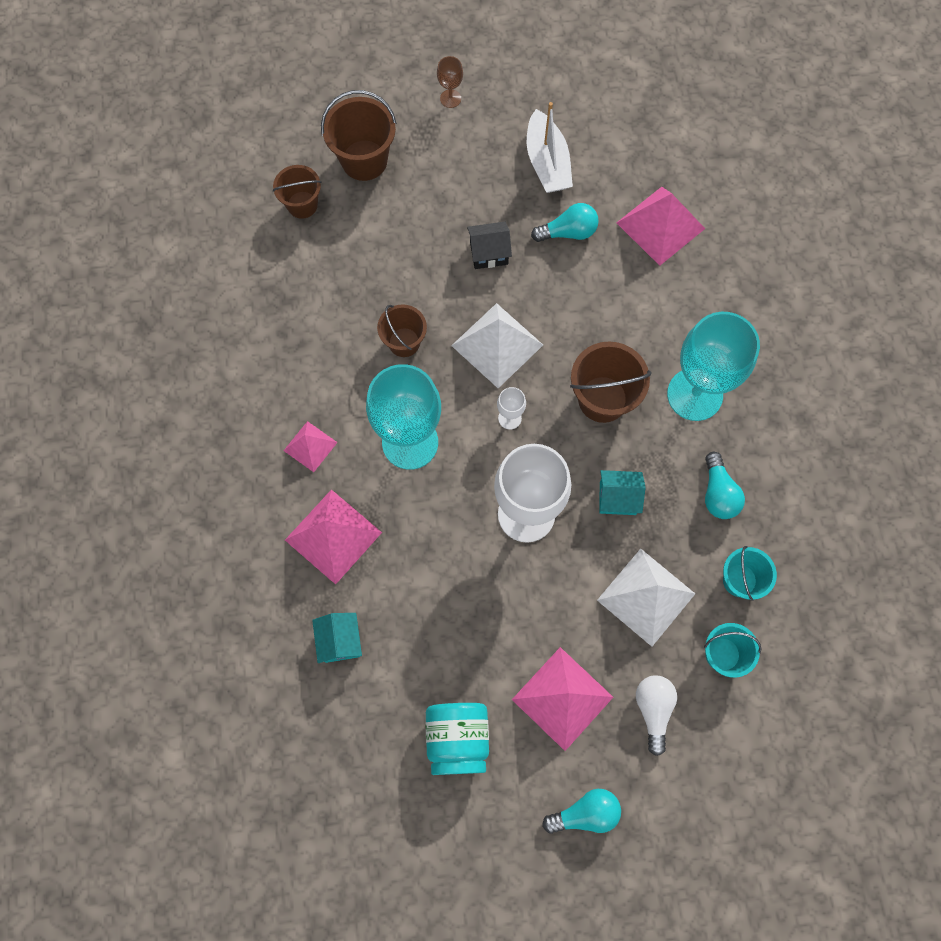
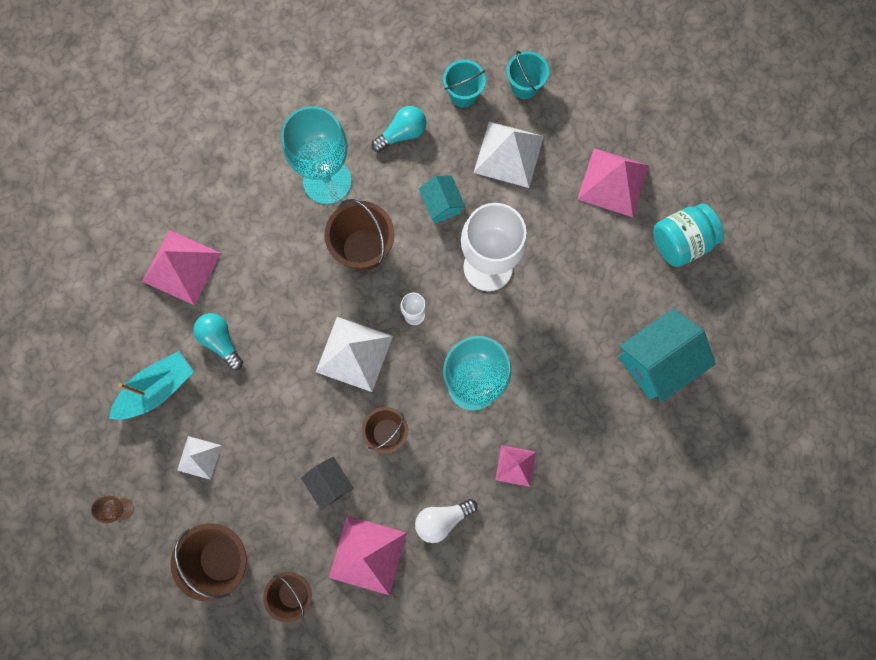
camera: 115 degrees left, 5 degrees up
pink pyramid [285,489,382,584] -> pink pyramid moved to [329,516,407,595]
turquoise house [312,613,362,663] -> turquoise house [618,309,716,403], size x1.81
black house [467,222,512,269] -> black house moved to [301,456,354,510]
white boat [527,102,573,193] -> turquoise boat [109,351,194,420]
turquoise light bulb [542,789,621,834] -> none
white light bulb [636,676,677,756] -> white light bulb moved to [415,499,478,543]
none -> white pyramid [177,436,222,480]

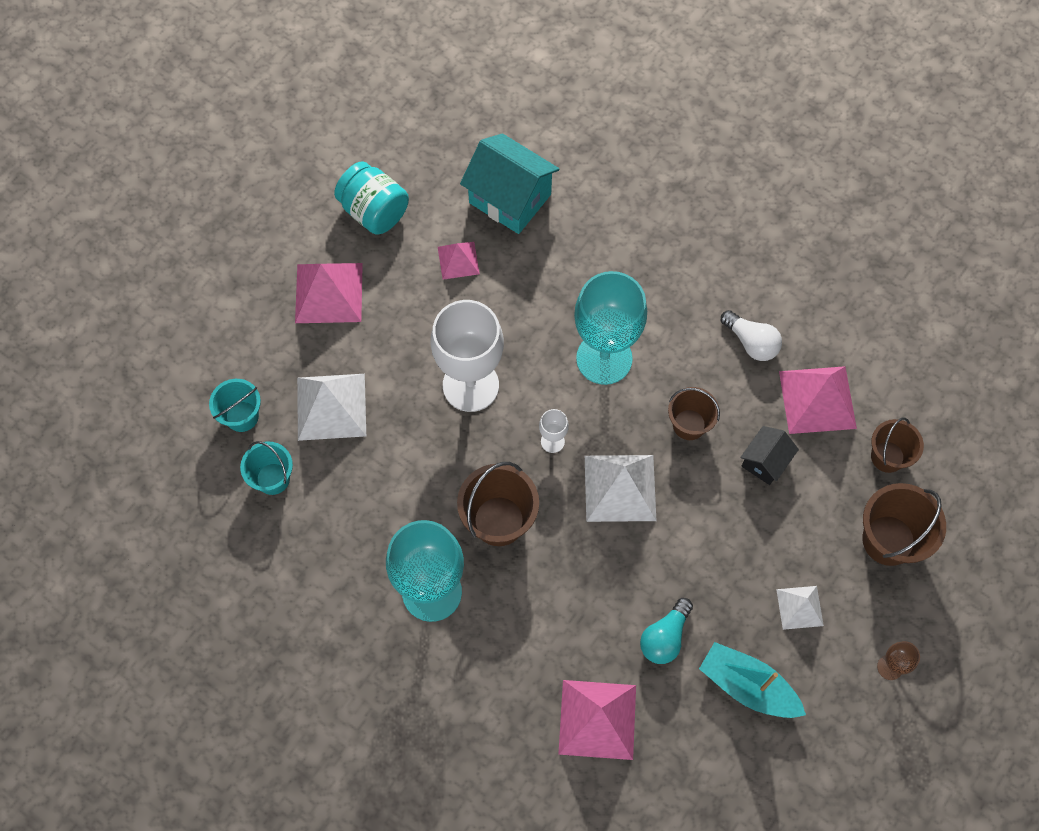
camera: 110 degrees left, 10 degrees down
turquoise light bulb [371,106,426,152] -> none
turquoise house [419,176,465,223] -> none
pink pyramid [495,445,536,487] -> pink pyramid moved to [438,242,480,280]

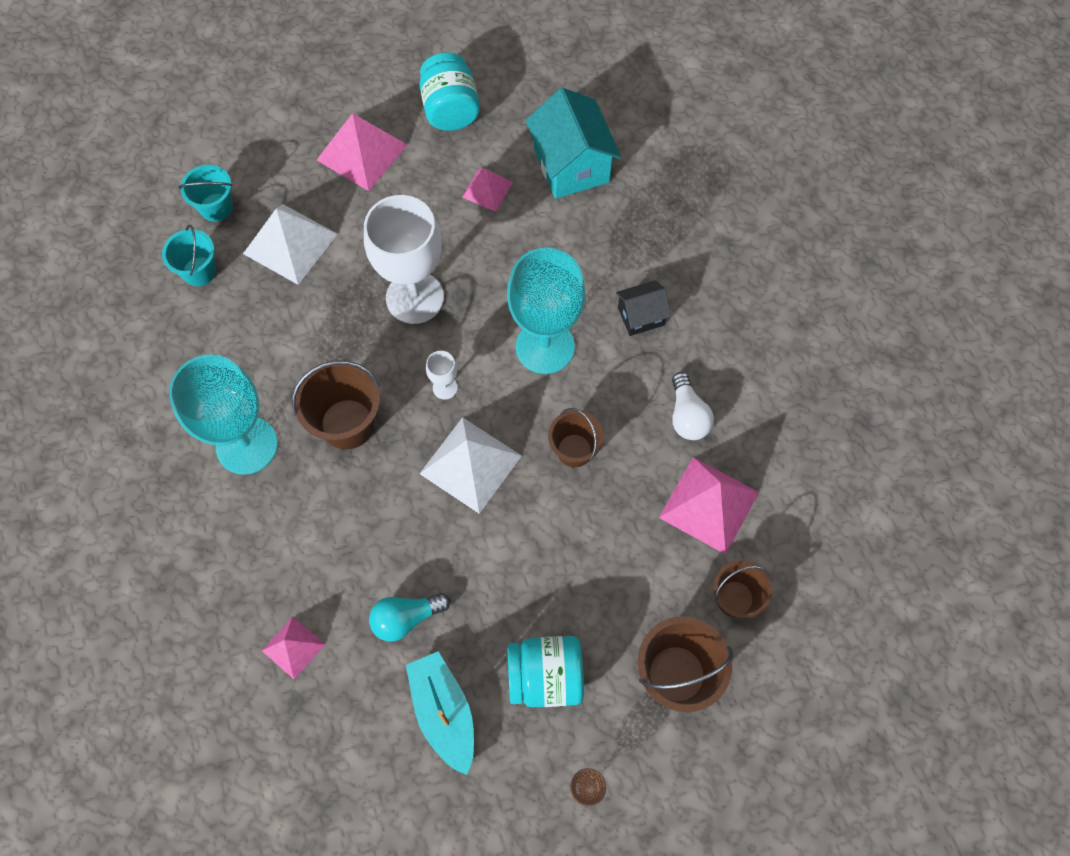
camera: 35 degrees right, 0 degrees up
pink pyramid [558,680,636,760] -> pink pyramid [262,616,325,679], size x0.57
black house [740,426,799,485] -> black house moved to [616,280,671,336]
white pyramid [776,586,824,630] -> turquoise jar [508,636,584,707]

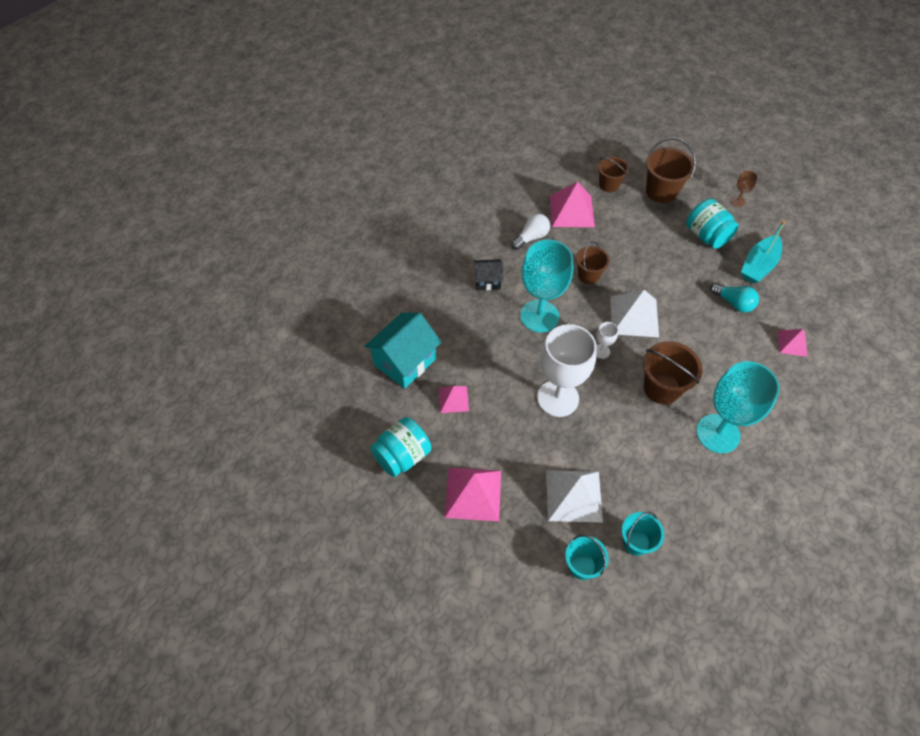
camera: 120 degrees left, 10 degrees down
black house [616,280,671,336] -> black house turned 45 degrees counterclockwise [474,259,503,290]

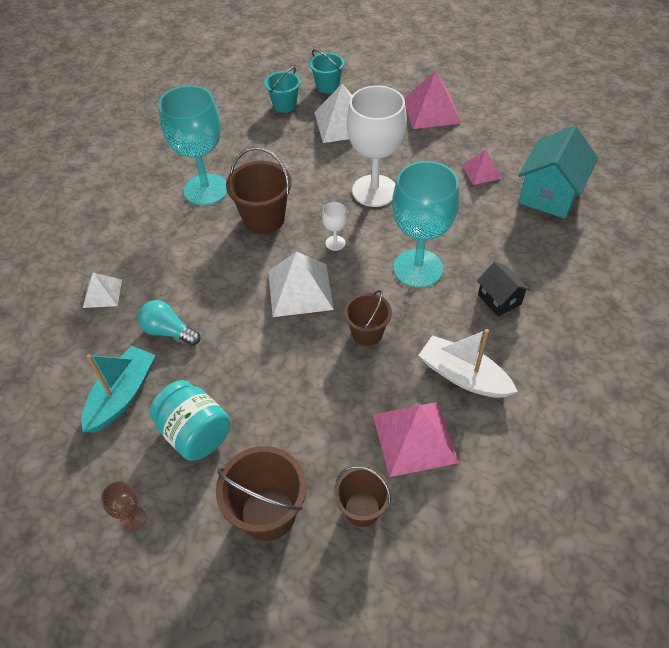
camera: 170 degrees right, 5 degrees down
turquoise jar [370,417,431,477] -> none
black house [474,259,503,290] -> black house turned 75 degrees clockwise [477,262,531,317]
white light bulb [511,214,550,250] -> white boat [418,329,518,398]
pink pyramid [778,329,808,357] -> white pyramid [83,273,122,308]

